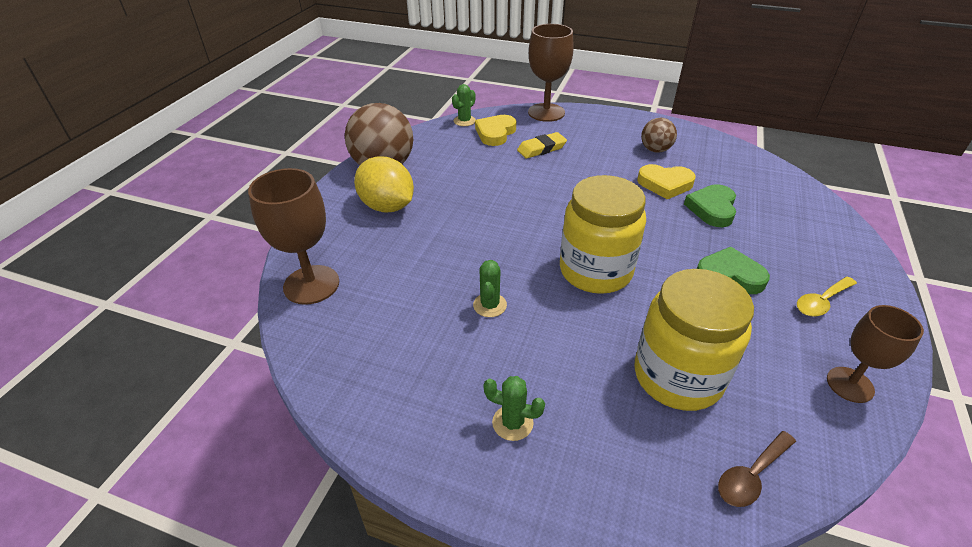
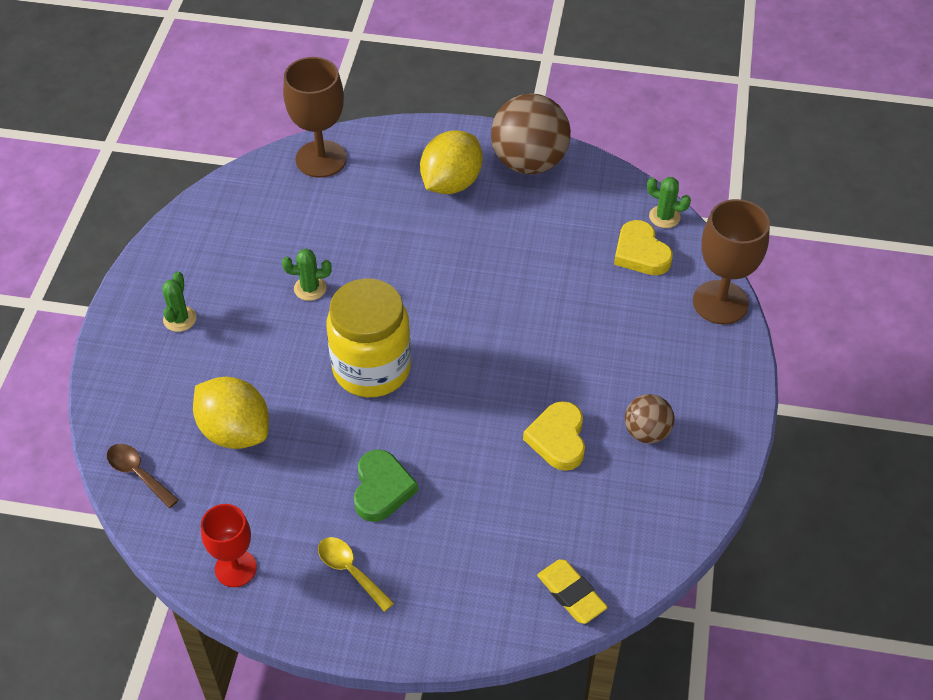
camera: 80 degrees right, 10 degrees up
yellow heart [475,115,516,146] -> yellow heart turned 135 degrees counterclockwise [614,220,673,275]
yellow eraser [517,132,567,159] -> yellow eraser moved to [537,559,608,624]
yellow jar [635,269,754,411] -> yellow lemon [193,377,269,449]
green heart [684,184,736,227] -> none
brown goblet [827,305,924,403] -> red goblet [201,504,257,587]

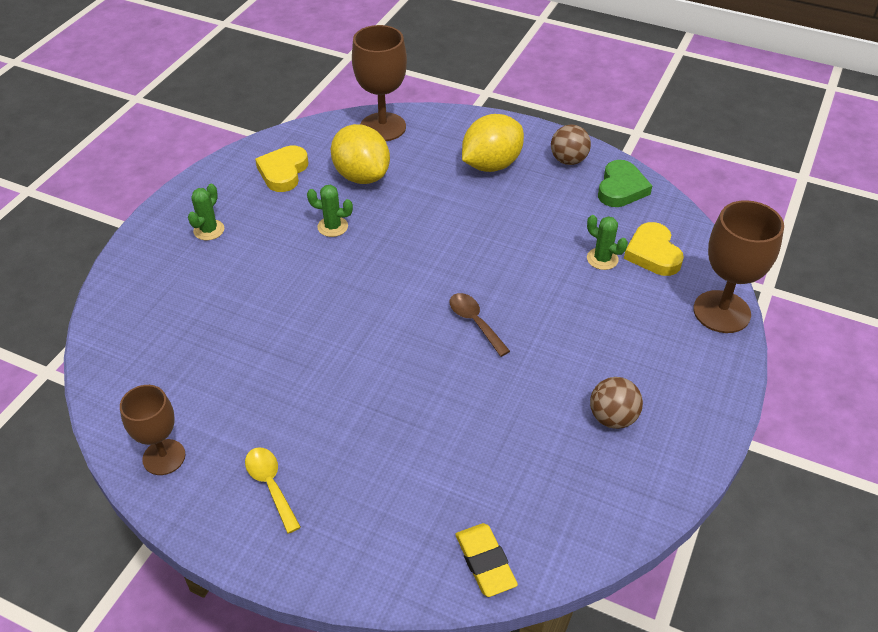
camera: 15 degrees right, 5 degrees down
brown spoon [107,444,179,508] -> brown spoon moved to [450,293,510,357]
yellow lemon [193,377,269,449] -> yellow lemon moved to [330,124,390,184]
red goblet [201,504,257,587] -> brown goblet [120,385,185,475]
yellow jar [326,278,411,397] -> none
green heart [354,449,418,522] -> green heart moved to [598,160,652,207]
brown ball [491,94,571,175] -> brown ball [551,125,591,165], size x0.53
yellow heart [523,401,585,471] -> yellow heart moved to [255,145,308,192]
green cactus [647,177,691,228] -> green cactus moved to [587,215,628,270]

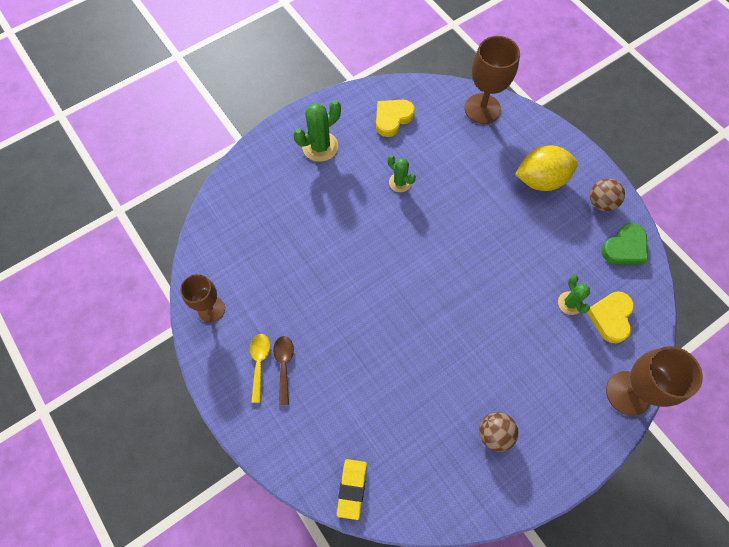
camera: 30 degrees right, 20 degrees up
green cactus [188,184,224,240] -> green cactus [293,100,341,162], size x1.63
yellow lemon [330,124,390,184] -> none
brown spoon [450,293,510,357] -> brown spoon moved to [273,336,294,405]

